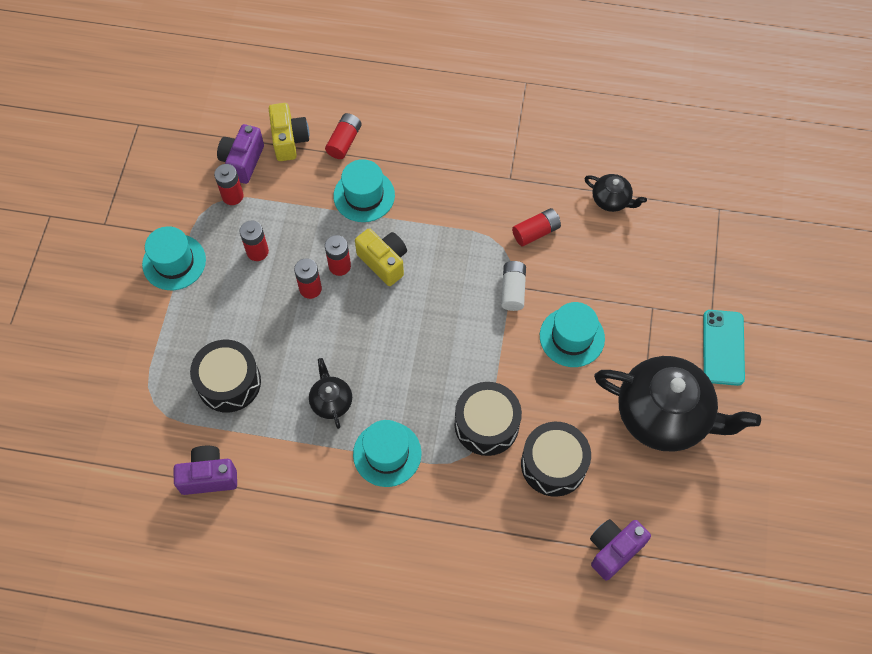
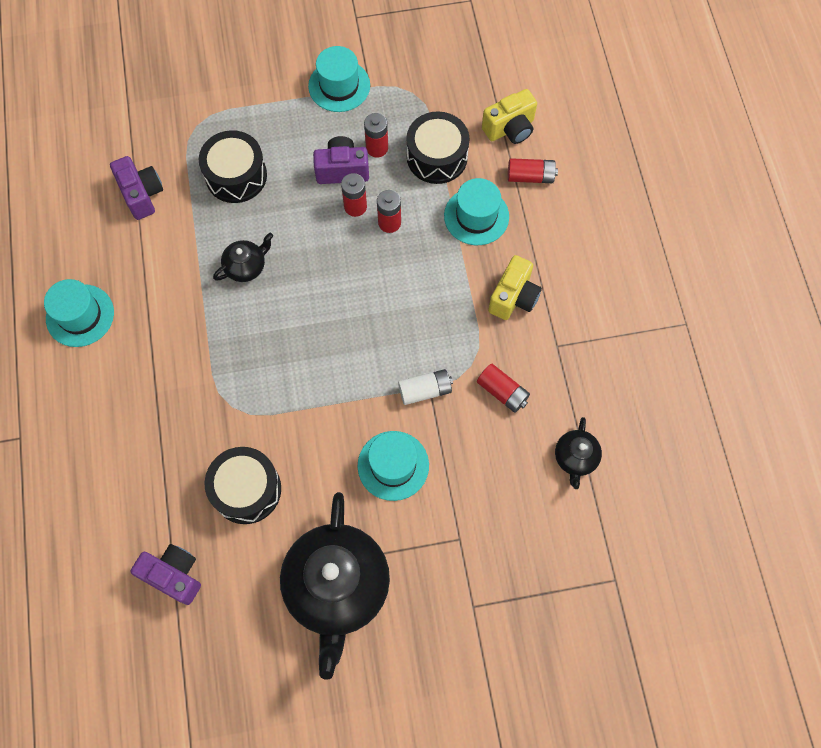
camera: 70 degrees right, 5 degrees up
red battery [214,164,244,205] -> none
purple camera [217,124,264,184] -> purple camera moved to [313,136,369,184]
turquoise hat [353,420,422,487] -> turquoise hat moved to [44,279,114,347]
yellow camera [355,228,407,286] -> yellow camera moved to [488,255,542,320]
black drum [455,382,522,456] -> black drum moved to [407,111,470,184]
turquoise phone [703,310,745,386] -> none

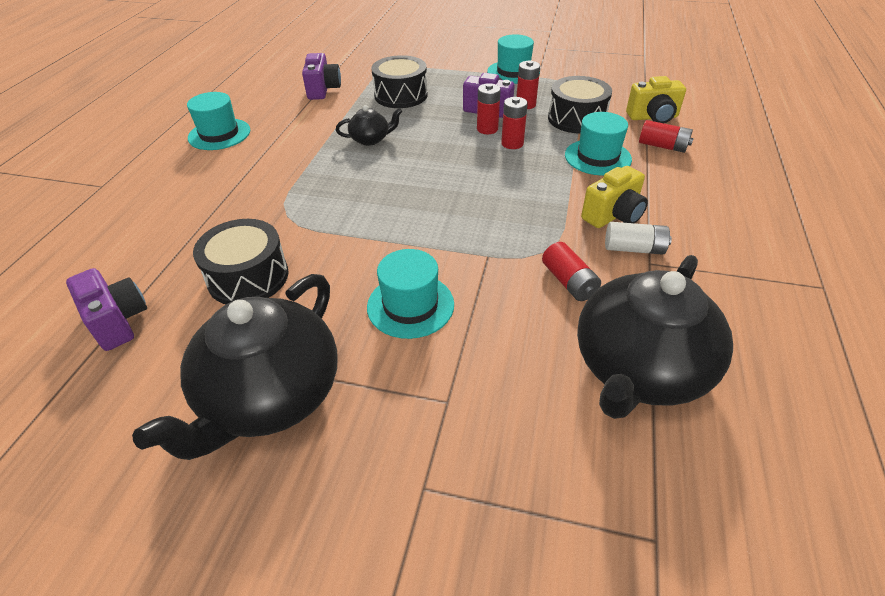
camera: 25 degrees right, 25 degrees down
white battery [398,369,453,405] -> white battery moved to [605,222,672,255]
black teapot [555,417,602,489] -> black teapot [577,255,733,419], size x2.21

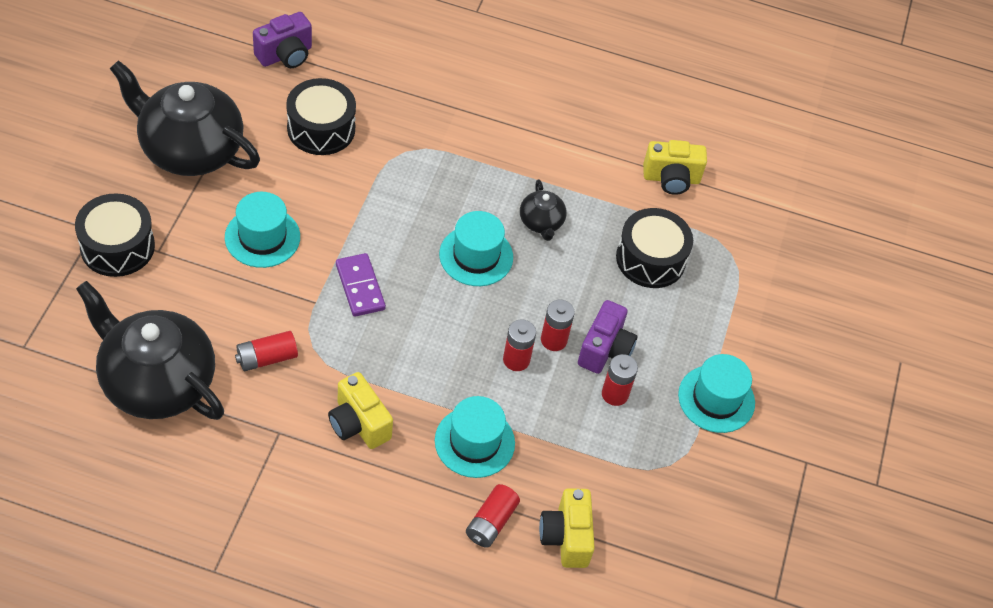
camera: 85 degrees right, 10 degrees up
turquoise hat [187,92,250,150] -> turquoise hat moved to [439,211,513,286]
purple camera [302,53,341,100] -> yellow camera [643,140,707,195]
black drum [548,76,612,134] -> black drum moved to [75,193,155,277]
white battery [605,222,672,255] -> none
none -> purple domino [336,253,386,317]

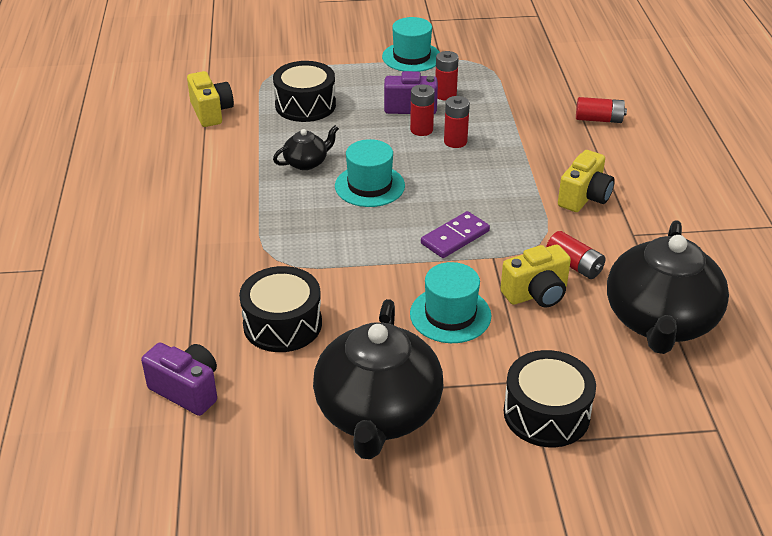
camera: 105 degrees left, 15 degrees down
turquoise hat [435,396,515,478] -> none
yellow camera [539,488,595,568] -> yellow camera moved to [500,245,571,307]

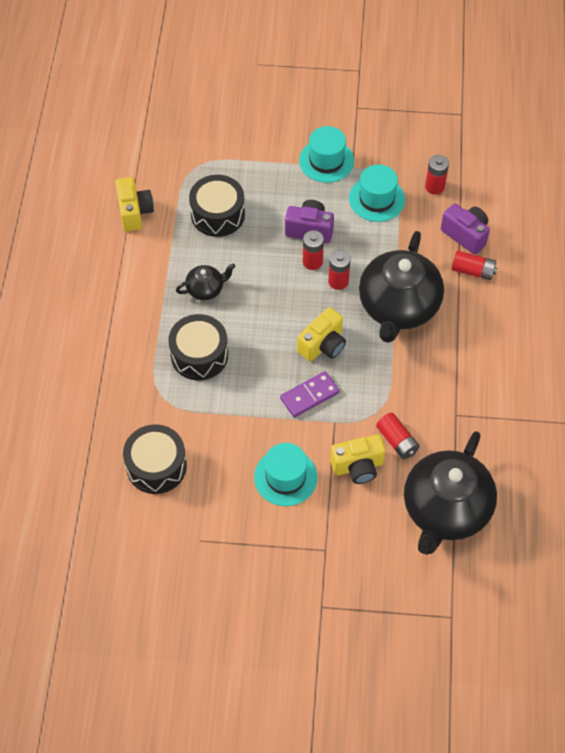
camera: 10 degrees right, 20 degrees up
purple camera [141,342,217,416] -> purple camera moved to [441,204,490,255]
black teapot [313,299,444,459] -> black teapot moved to [359,231,444,343]
turquoise hat [335,139,405,207] -> turquoise hat moved to [349,164,405,222]
red battery [435,51,459,101] -> red battery moved to [425,155,449,195]
black drum [504,350,596,447] -> black drum moved to [168,314,228,380]
yellow camera [558,150,615,212] -> yellow camera moved to [297,307,346,362]

